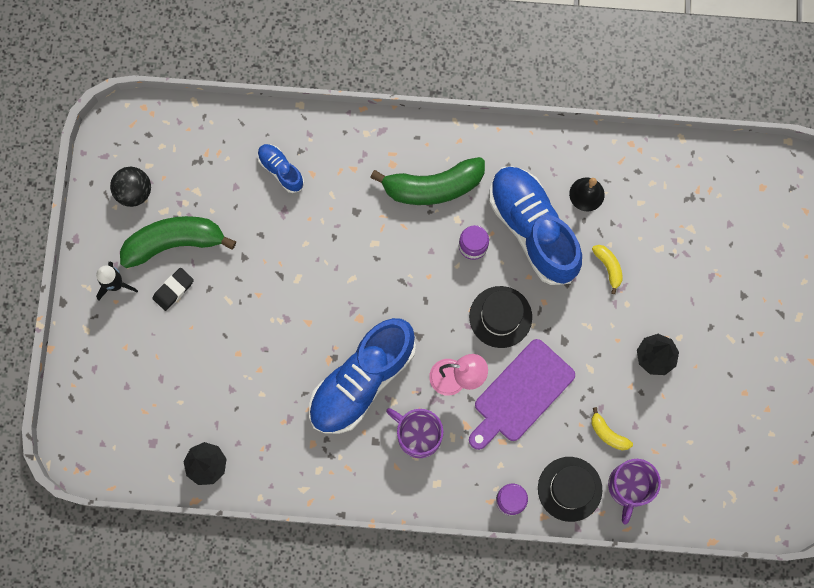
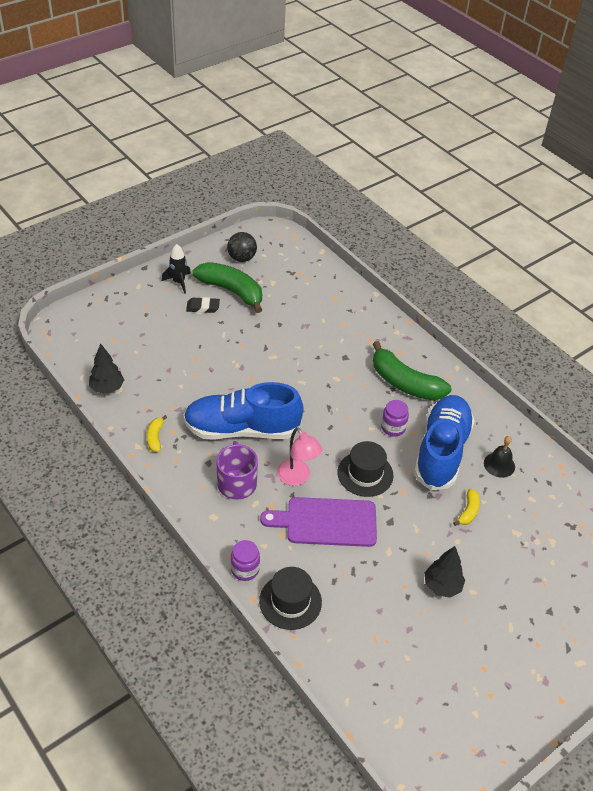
camera: 45 degrees right, 30 degrees down
blue shoe [257,144,304,193] -> none
yellow banana [591,407,633,451] -> yellow banana moved to [147,415,167,452]
purple mug [608,459,661,525] -> none

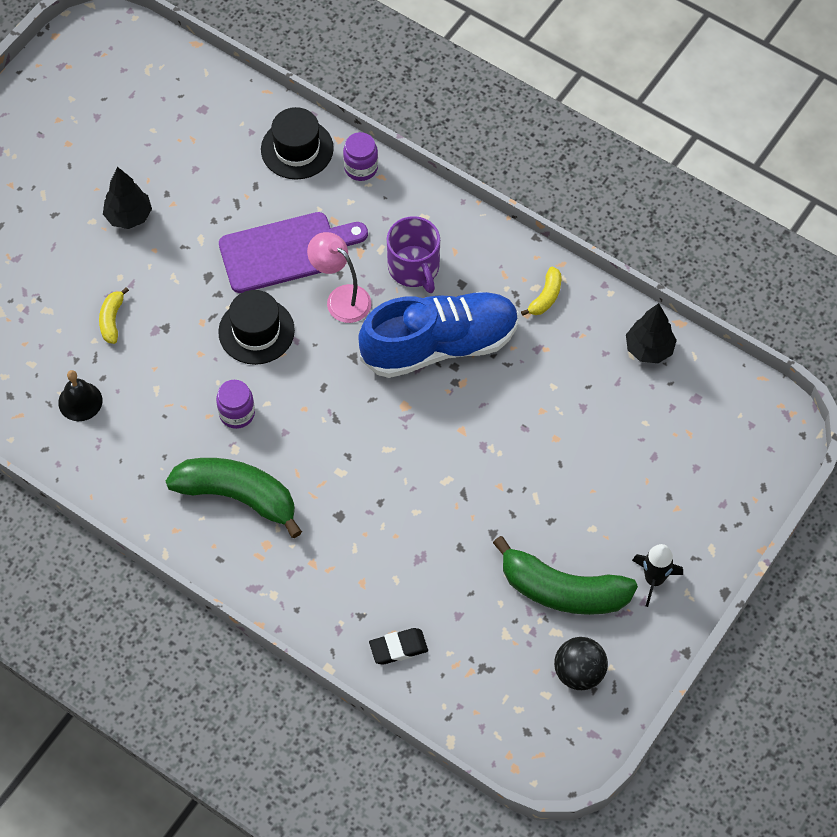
camera: 165 degrees right, 15 degrees up
yellow banana [147,415,167,452] -> yellow banana turned 45 degrees clockwise [521,267,561,316]
black eraser [186,297,220,313] -> black eraser moved to [369,628,428,665]
blue shoe [414,395,475,491] -> none

